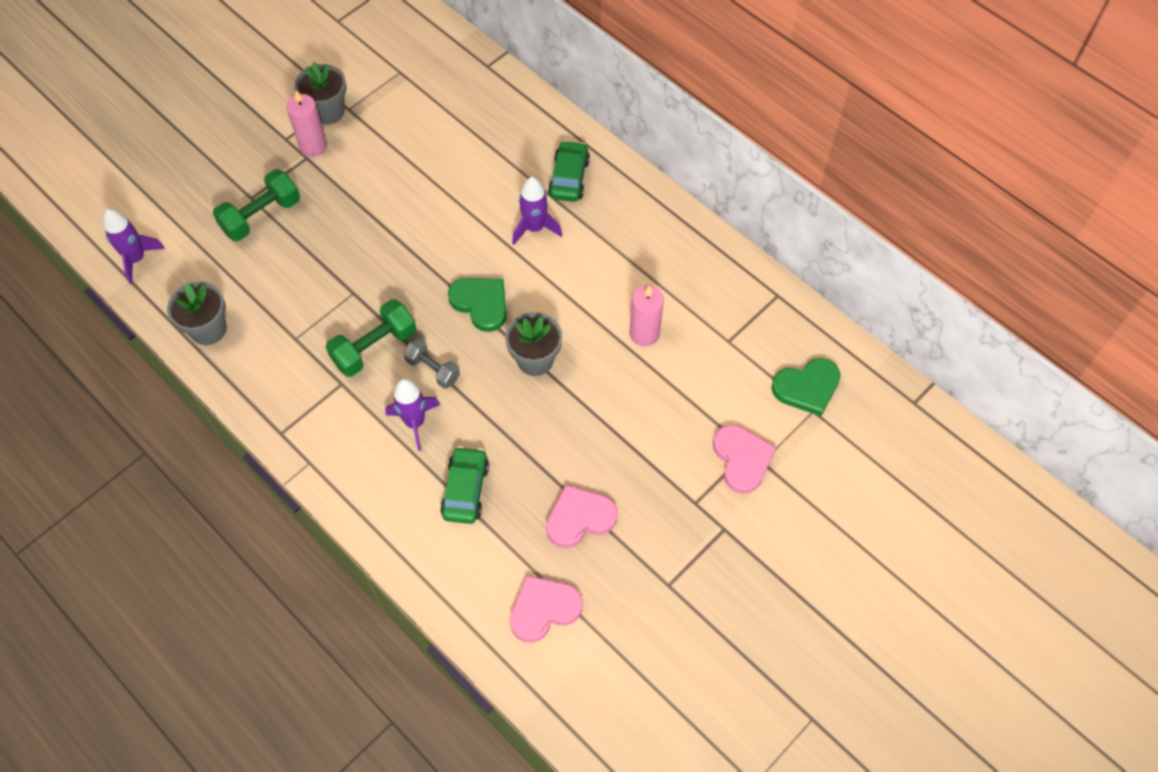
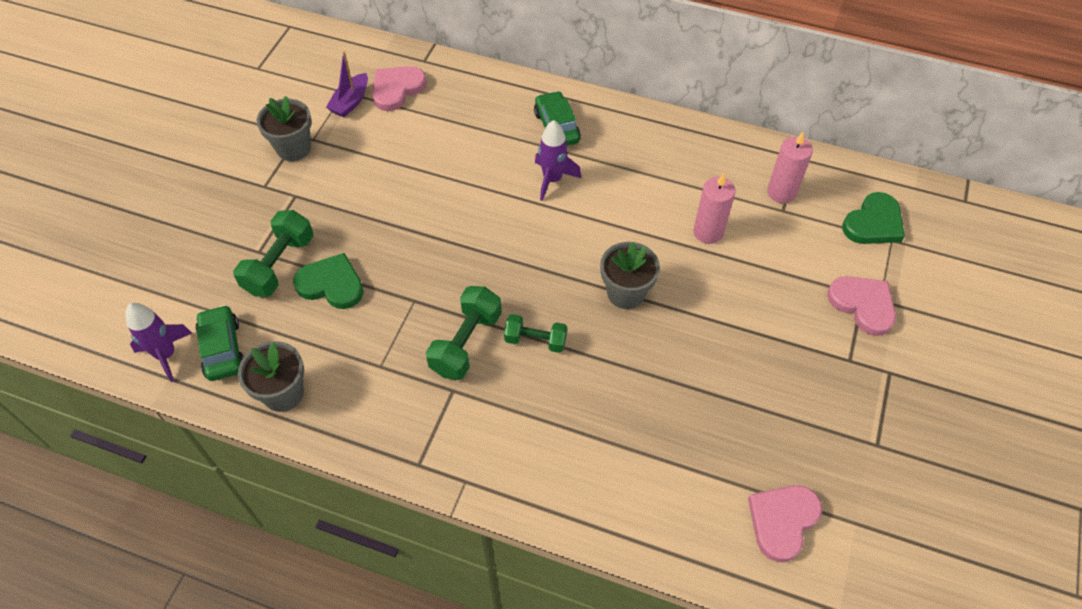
camera: 25 degrees left, 5 degrees down
pink candle [286,90,327,157] -> pink candle moved to [767,132,813,204]
purple rocket [385,379,440,451] -> none
grey dumbbell [403,338,460,389] -> green dumbbell [504,314,567,353]
green car [440,446,489,524] -> green car moved to [196,305,244,381]
green heart [448,278,507,332] -> green heart moved to [293,253,364,309]
pink heart [546,485,618,548] -> pink heart moved to [372,66,427,111]
none -> purple boat [326,52,368,117]

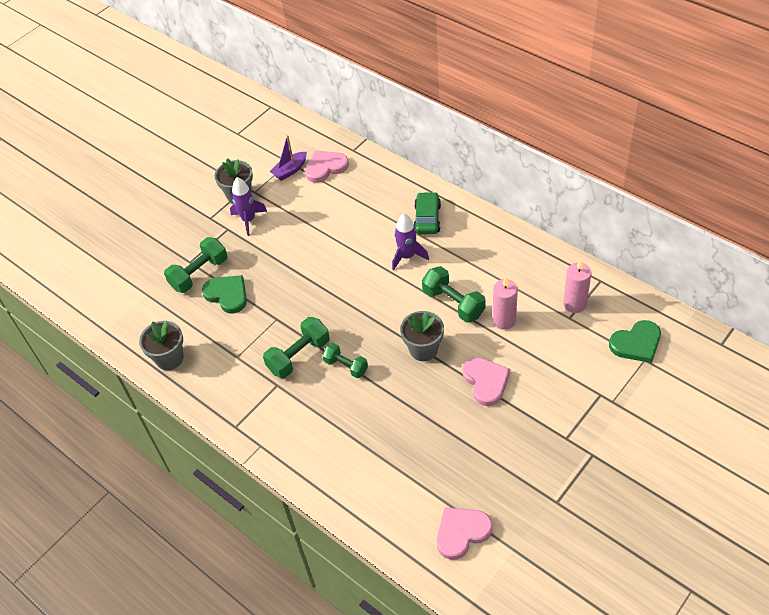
camera: 25 degrees right, 5 degrees down
purple rocket [126,303,192,382] -> purple rocket moved to [230,177,267,236]
green car [196,305,244,381] -> none
pink heart [827,276,896,336] -> pink heart moved to [462,357,510,406]
none -> green dumbbell [422,266,486,323]

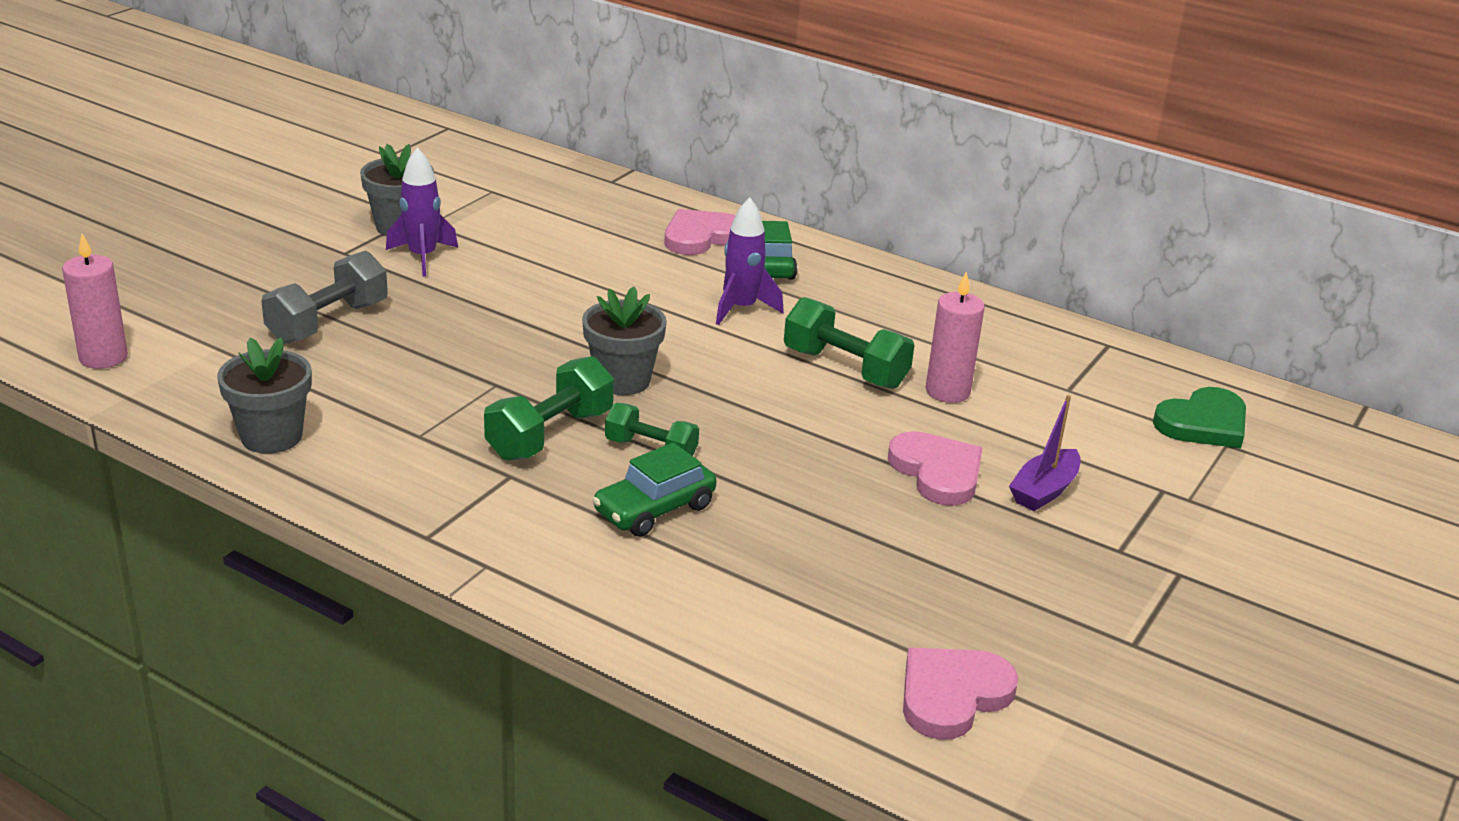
camera: 15 degrees left, 20 degrees down
green dumbbell [164,237,227,293] -> grey dumbbell [261,251,388,344]
green heart [202,275,247,313] -> none
purple boat [270,135,307,181] -> purple boat moved to [1009,395,1081,511]
pink heart [305,150,349,183] -> pink heart moved to [665,209,735,255]
grey flower pot [400,311,444,361] -> grey flower pot moved to [582,287,667,395]
pink candle [563,260,592,313] -> pink candle moved to [62,233,128,369]
none -> green car [592,442,716,537]

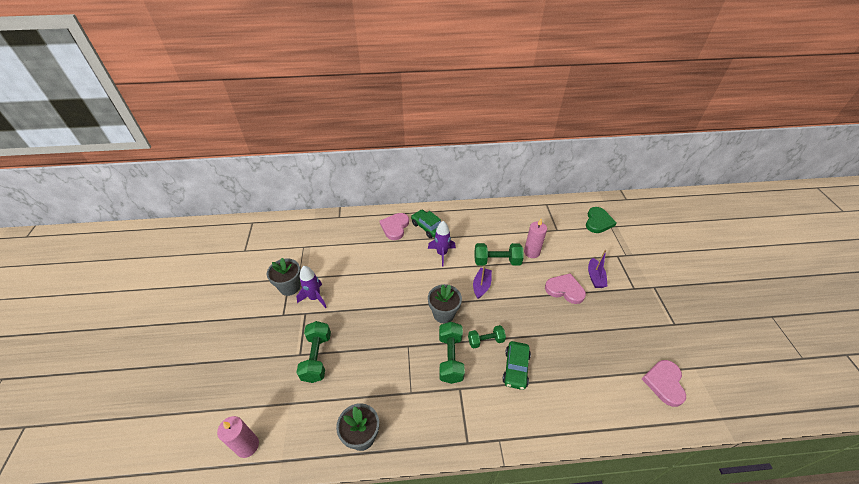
camera: 35 degrees left, 15 degrees up
grey dumbbell [261,251,388,344] -> green dumbbell [296,321,331,383]
none -> purple boat [473,265,492,299]

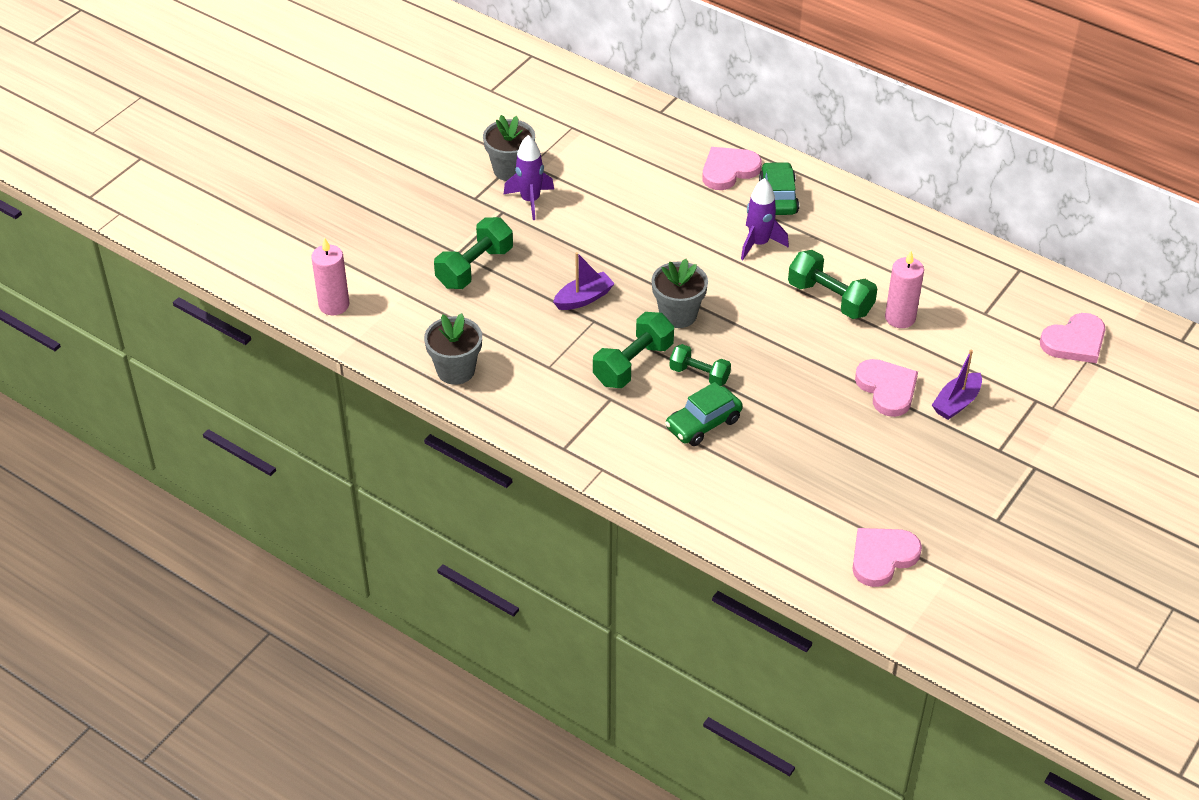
camera: 40 degrees right, 0 degrees up
purple boat [473,265,492,299] -> purple boat moved to [553,252,615,310]
green heart [586,207,617,233] -> pink heart [1040,313,1106,363]

